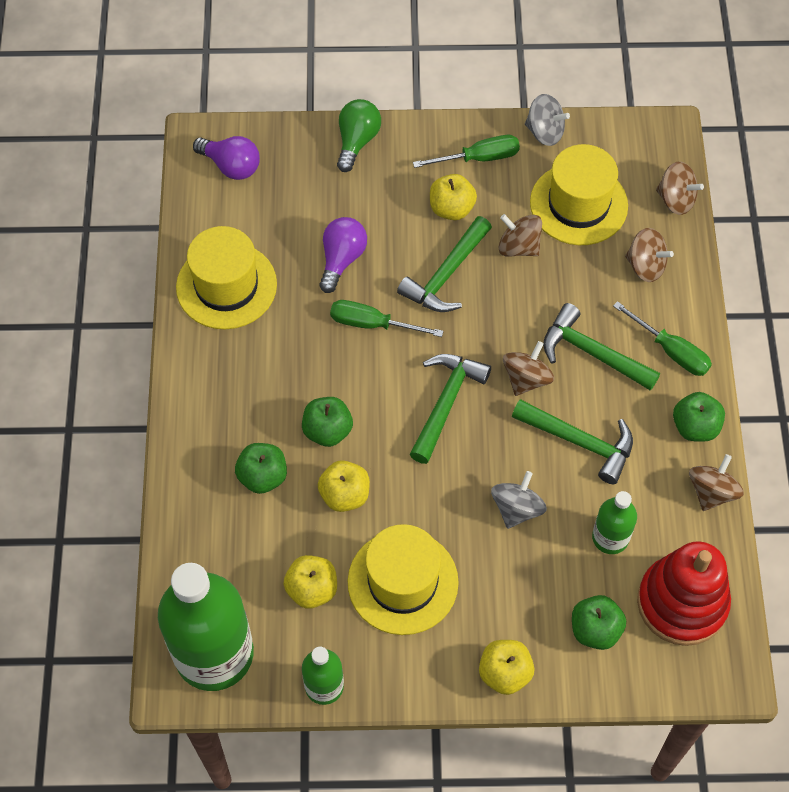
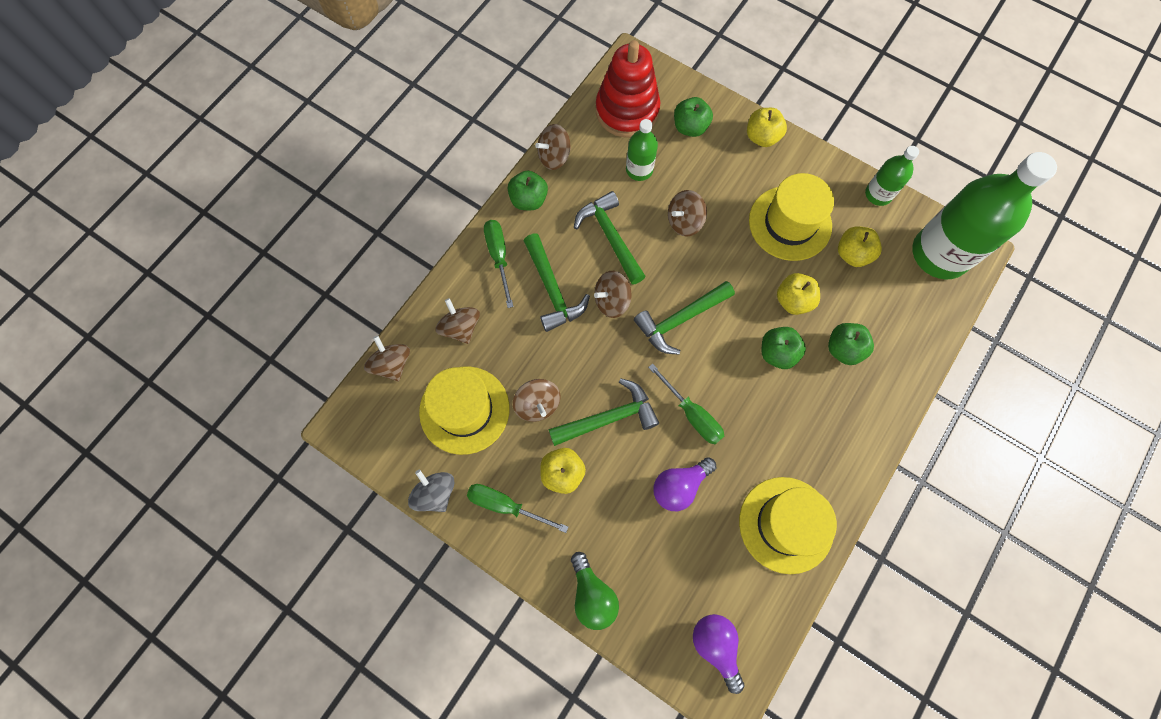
camera: 145 degrees left, 10 degrees up
green light bulb [337,99,381,172] -> green light bulb turned 75 degrees counterclockwise [571,552,619,630]
grey spinning top [491,471,547,529] -> brown spinning top [668,190,707,236]

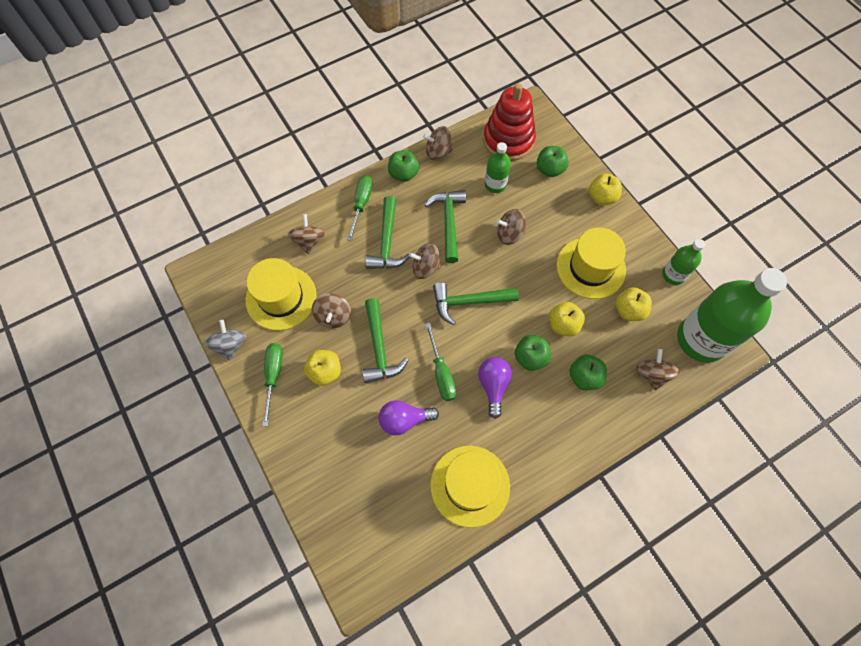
camera: 25 degrees right, 5 degrees down
brown spinning top [364,336,410,381] -> brown spinning top moved to [636,349,680,390]
green screwdriver [467,484,568,533] -> green screwdriver turned 45 degrees clockwise [262,343,283,426]
green hammer [548,378,659,446] -> green hammer turned 75 degrees clockwise [362,298,408,383]
green light bulb [571,552,619,630] -> none
purple light bulb [693,614,744,694] -> purple light bulb moved to [478,357,512,419]

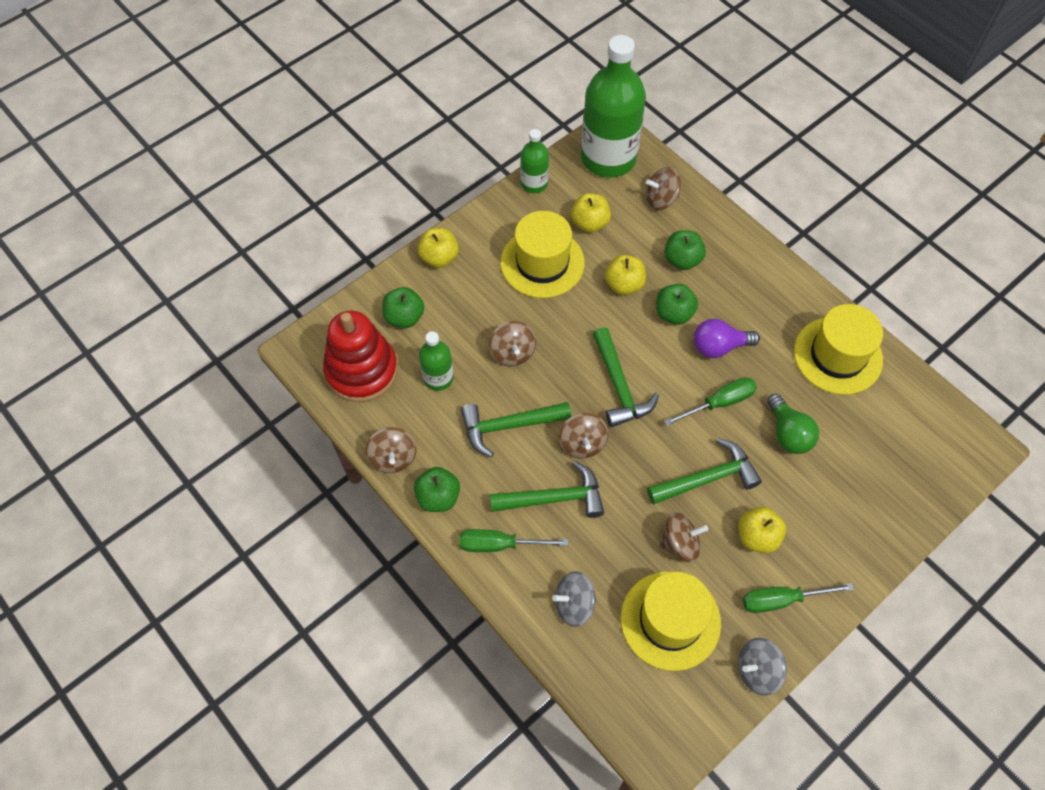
camera: 100 degrees left, 5 degrees down
brown spinning top [287,214,325,254] -> grey spinning top [552,571,597,627]
purple light bulb [378,400,439,435] -> green light bulb [767,393,819,454]

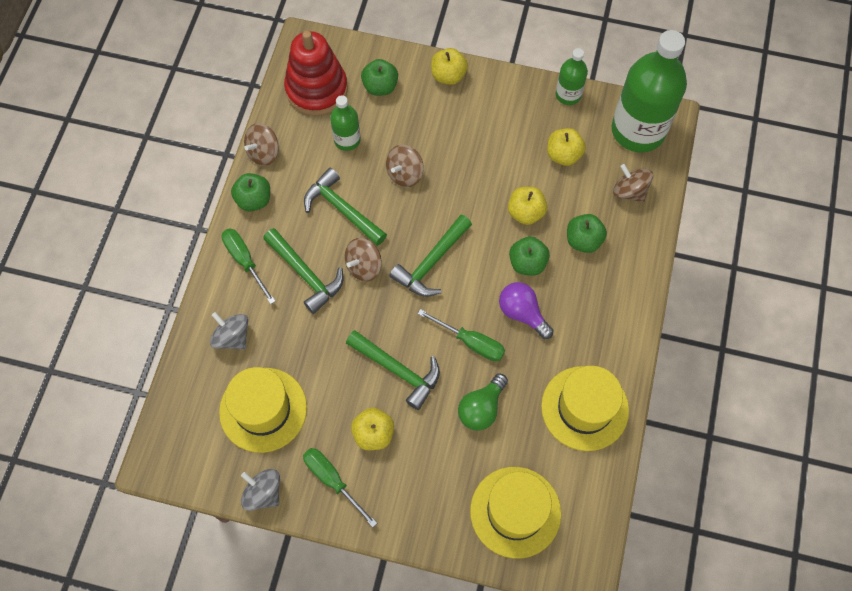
camera: 55 degrees right, 5 degrees up
yellow hat [501,211,585,298] -> yellow hat moved to [470,467,561,559]
brown spinning top [659,512,708,562] -> none

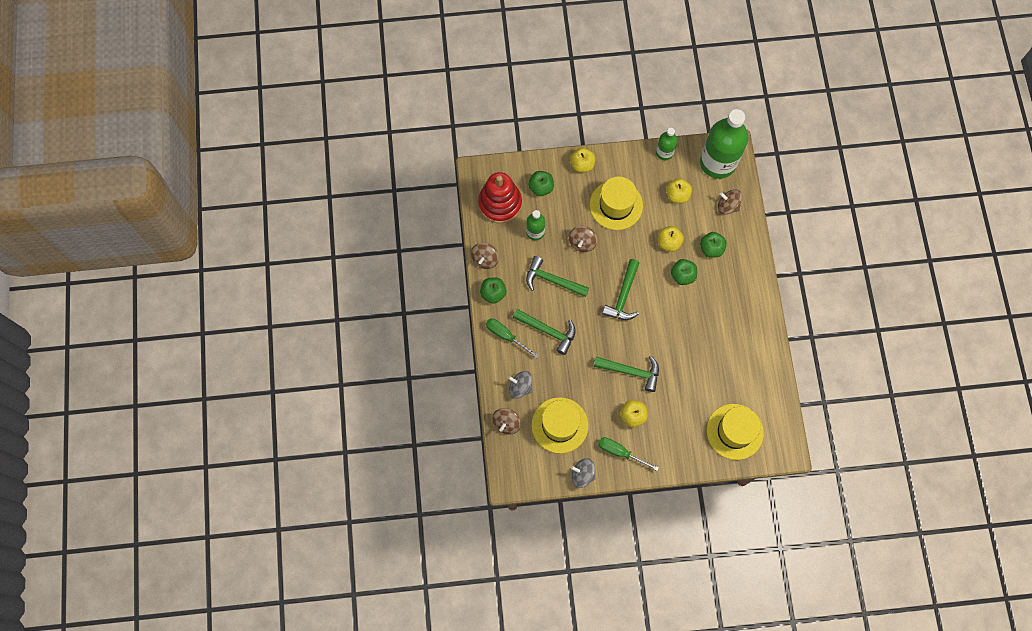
camera: 20 degrees left, 5 degrees up
brown spinning top [345,238,382,282] -> brown spinning top moved to [492,408,521,434]
green screwdriver [418,309,505,361] -> none
green light bulb [458,373,508,431] -> none
purple light bulb [499,282,554,339] -> none
yellow hat [541,366,629,451] -> yellow hat moved to [590,177,643,230]

